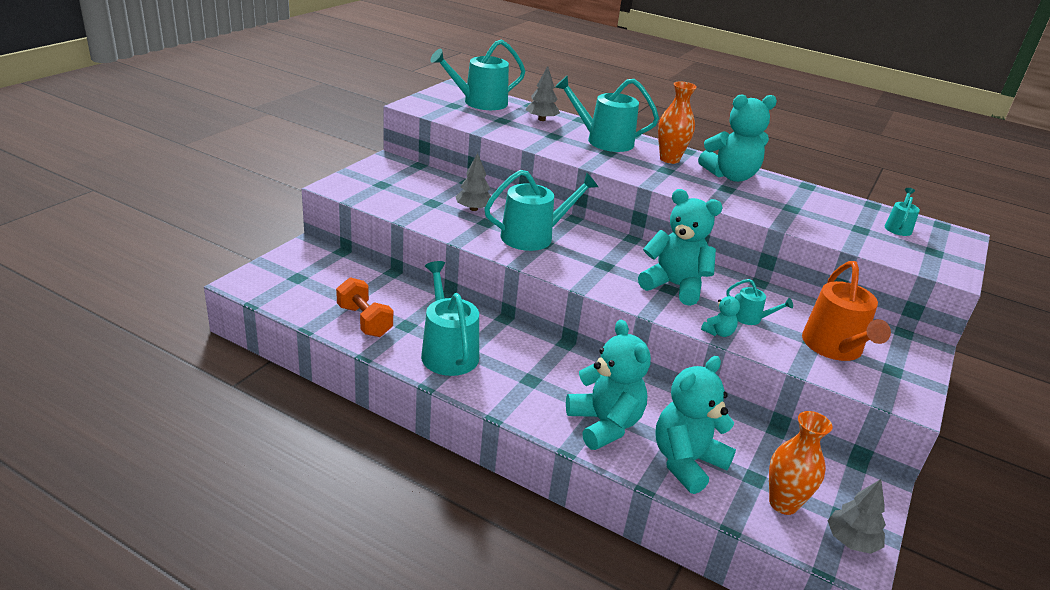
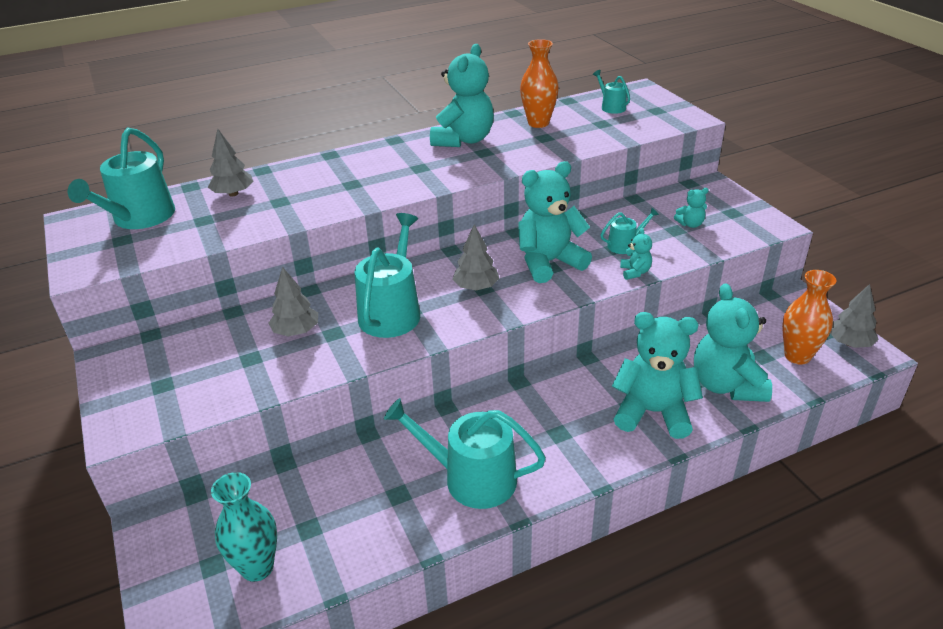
camera: 50 degrees left, 5 degrees up
orange dumbbell [336,277,393,337] -> none
turquoise watering can [555,75,659,152] -> none
orange vase [658,82,697,164] -> orange vase moved to [520,39,559,128]
orange watering can [802,261,891,361] -> turquoise teddy bear [674,188,709,228]
none -> turquoise vase [211,472,277,582]
none -> grey tree [452,224,499,290]

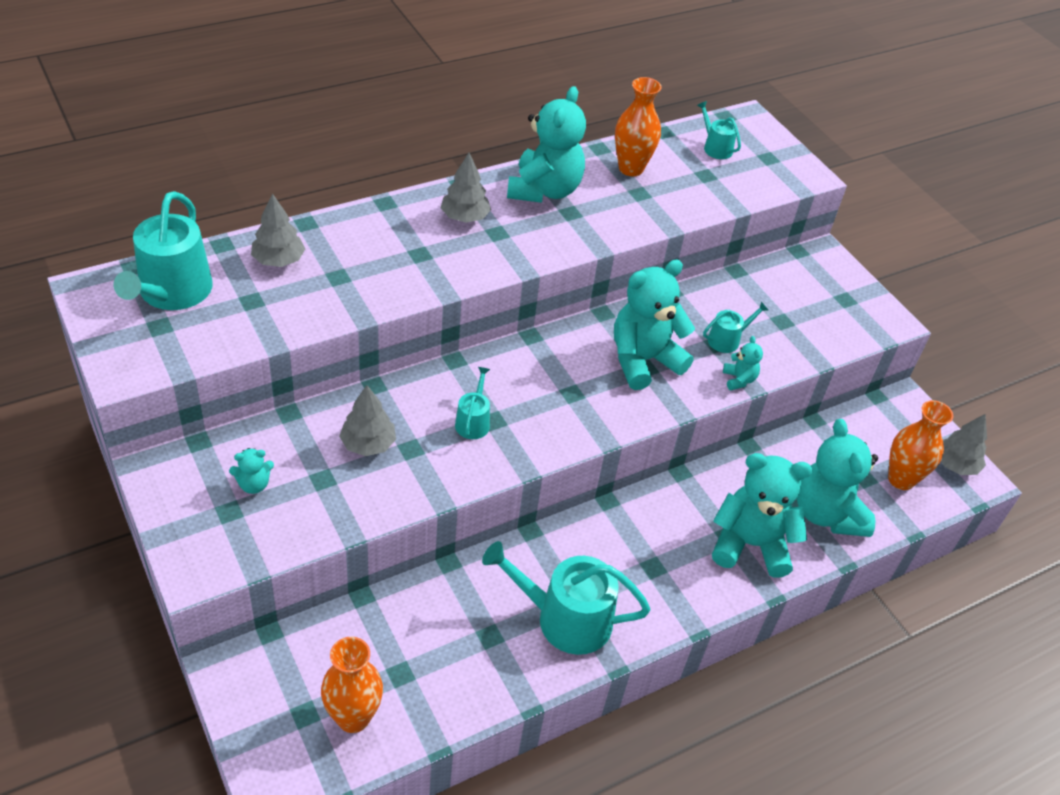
camera: 10 degrees left, 10 degrees up
turquoise vase [211,472,277,582] -> orange vase [321,637,383,733]
turquoise watering can [355,213,420,338] -> turquoise watering can [455,367,490,439], size x0.50
grey tree [452,224,499,290] -> grey tree moved to [440,153,491,223]
turquoise teddy bear [674,188,709,228] -> turquoise teddy bear moved to [229,448,274,494]

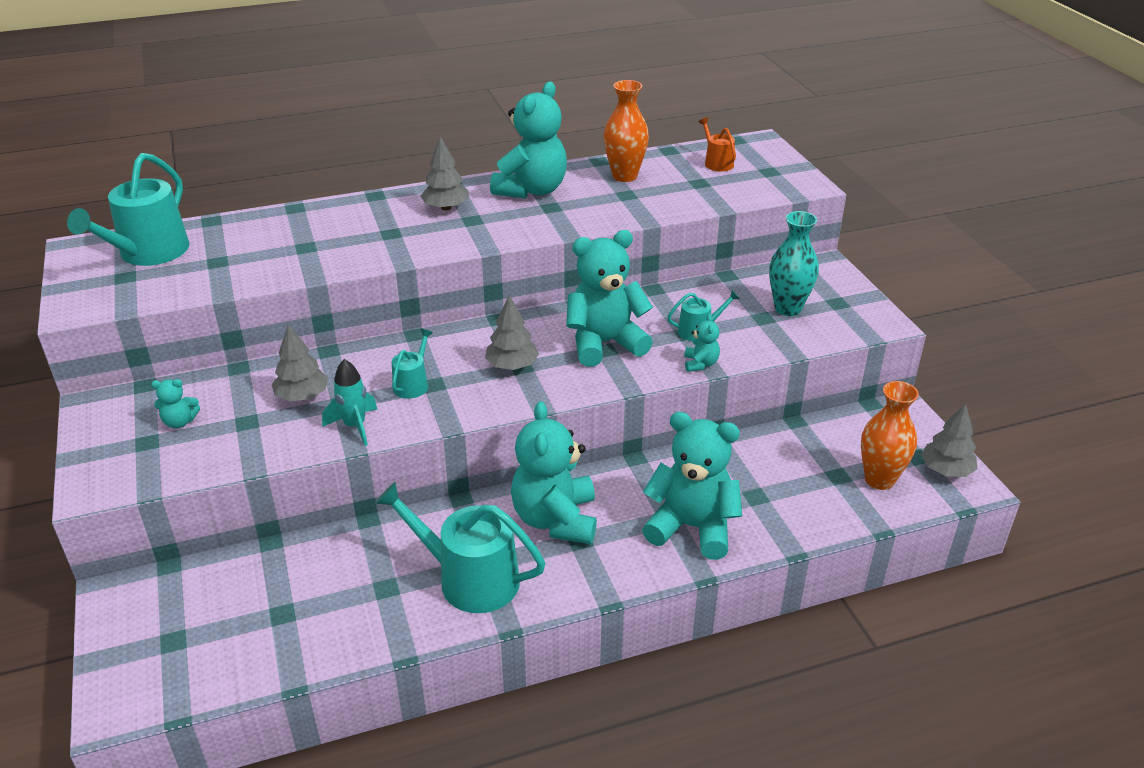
camera: 15 degrees right, 10 degrees down
grey tree [251,193,305,267] -> grey tree moved to [485,295,539,370]
orange vase [321,637,383,733] -> none
turquoise watering can [697,101,741,159] -> orange watering can [699,117,736,171]
turquoise teddy bear [797,419,878,537] -> turquoise teddy bear moved to [511,401,597,544]
none -> turquoise rocket [322,359,378,446]
none -> turquoise vase [769,211,819,316]

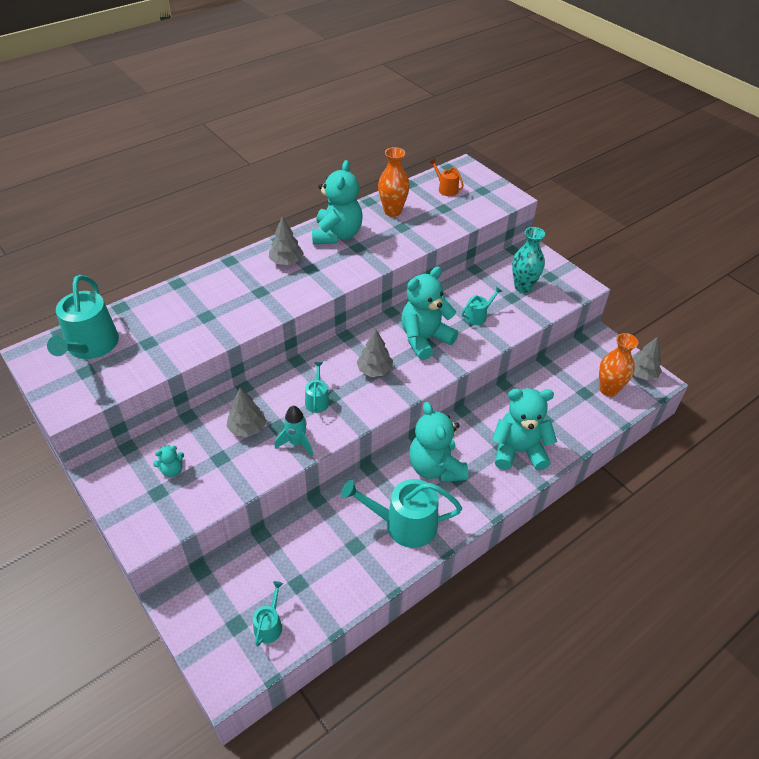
camera: 20 degrees left, 10 degrees up
turquoise teddy bear [684,314,720,372] -> none
none -> turquoise watering can [253,581,283,647]

